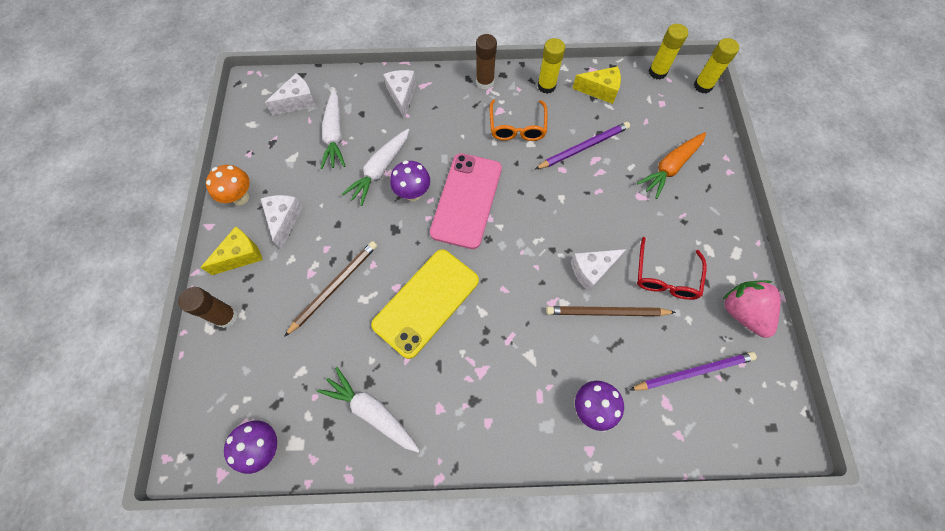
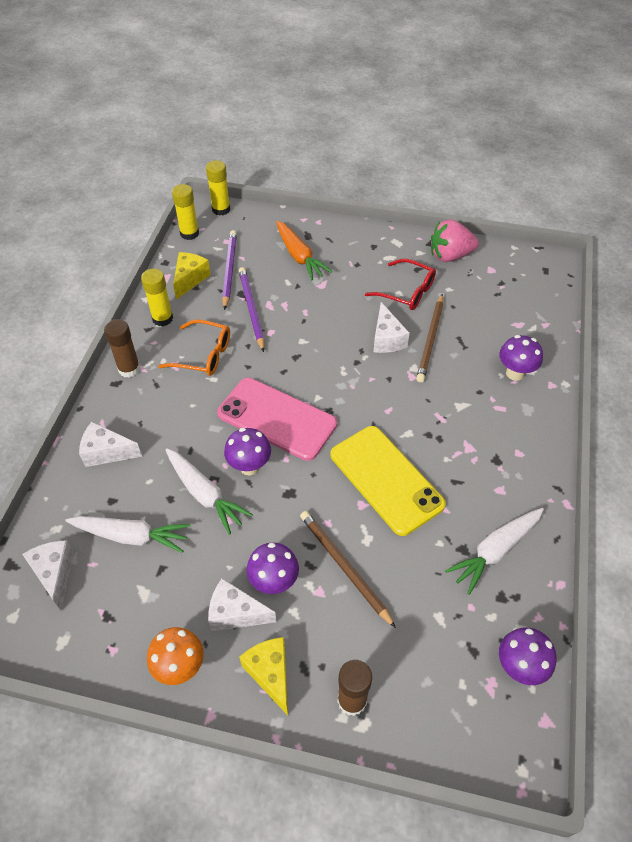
camera: 75 degrees left, 15 degrees down
purple pencil [630,352,757,391] -> purple pencil moved to [222,230,237,310]
none -> purple mushroom [247,542,299,594]

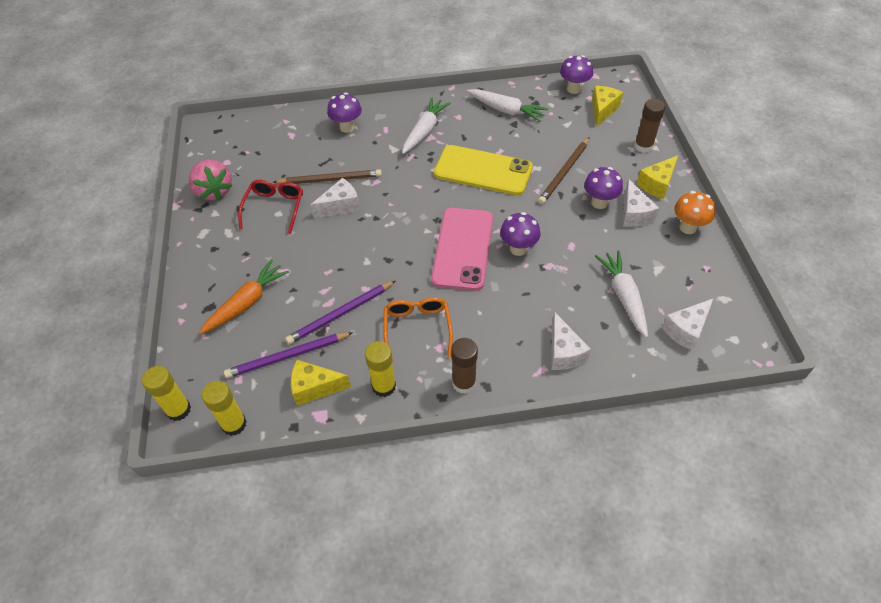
camera: 110 degrees left, 0 degrees up
white carrot [165,448,253,535] -> white carrot moved to [402,97,451,154]
yellow phone [331,426,446,536] -> yellow phone turned 75 degrees clockwise [434,145,533,195]
none -> yellow cheese [592,86,623,127]

